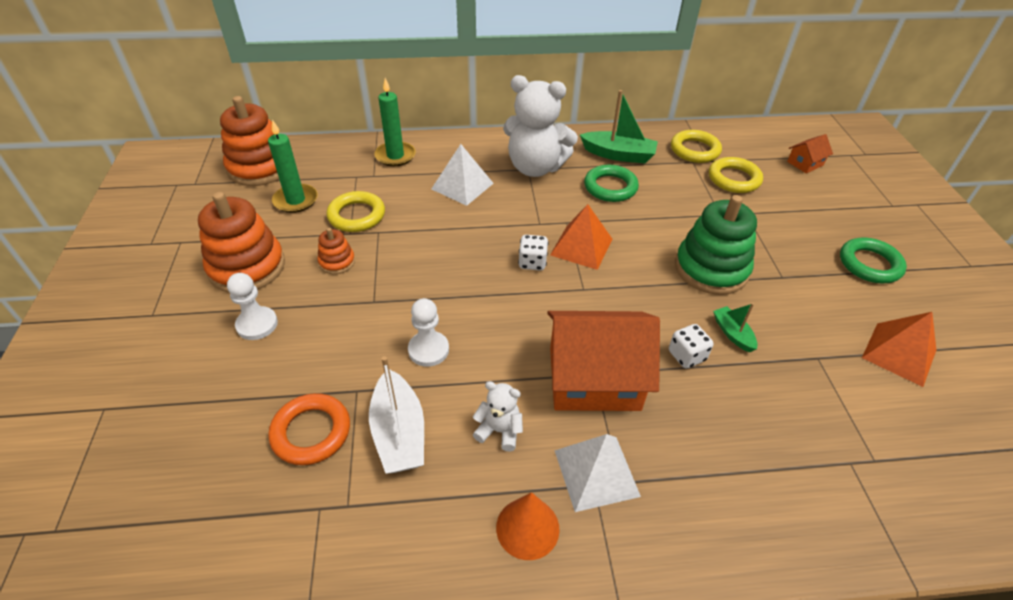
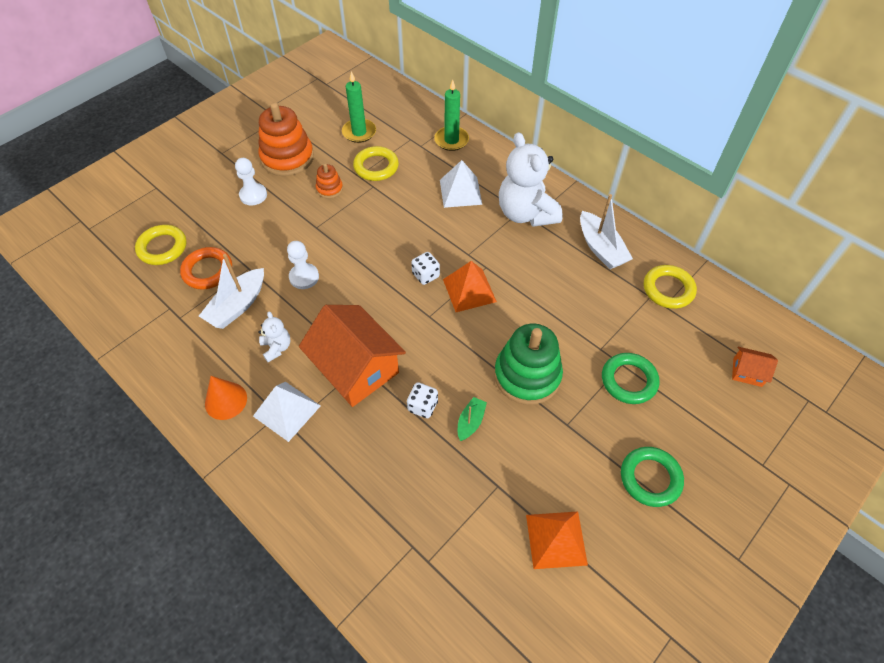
camera: 50 degrees right, 10 degrees up
orange stacking toy [220,96,279,186] -> none
green boat [580,90,658,164] -> white boat [580,194,633,269]
green ring [584,165,639,202] -> green ring moved to [602,353,659,404]
yellow ring [709,157,763,193] -> yellow ring moved to [135,225,186,265]

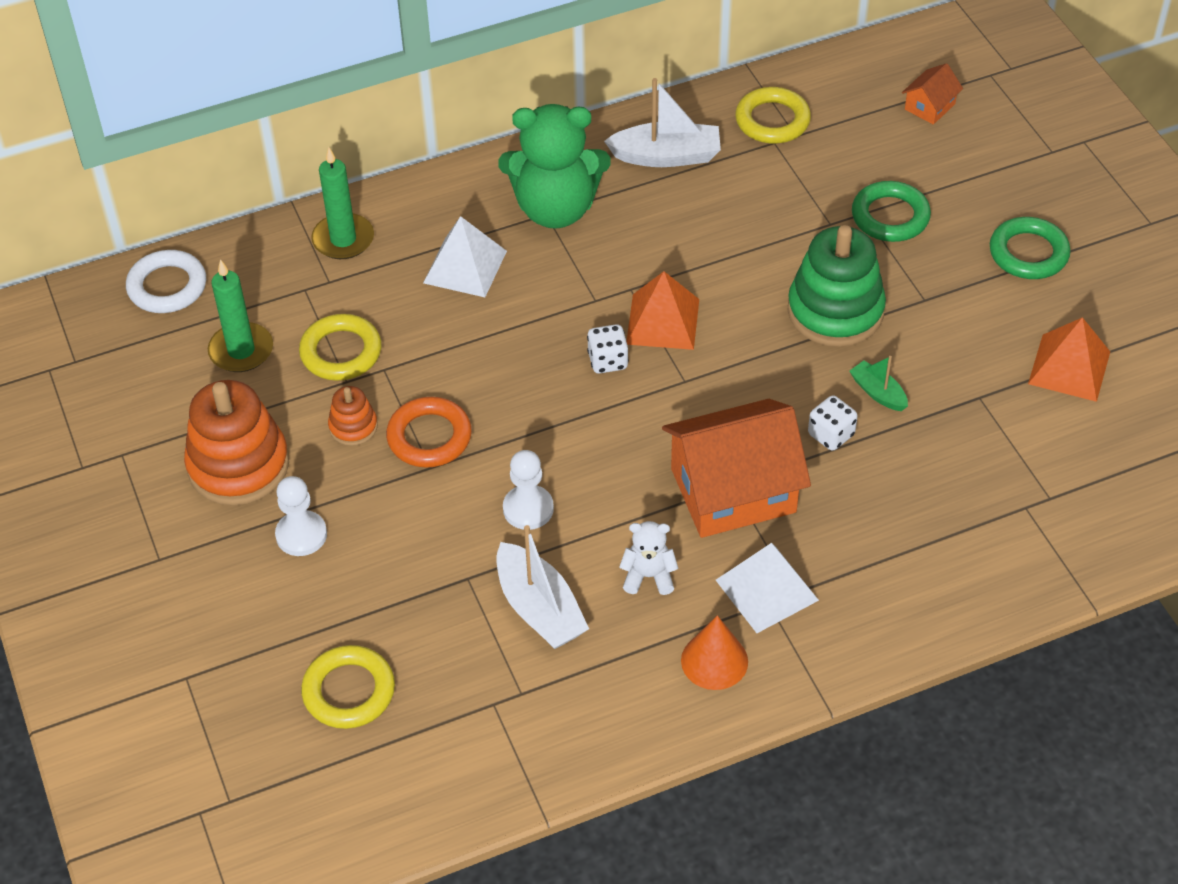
camera: 65 degrees left, 5 degrees down
orange ring [180,247,232,289] -> orange ring moved to [386,397,472,468]
white teddy bear [499,132,563,227] -> green teddy bear [498,104,611,229]
none -> white ring [126,250,206,313]

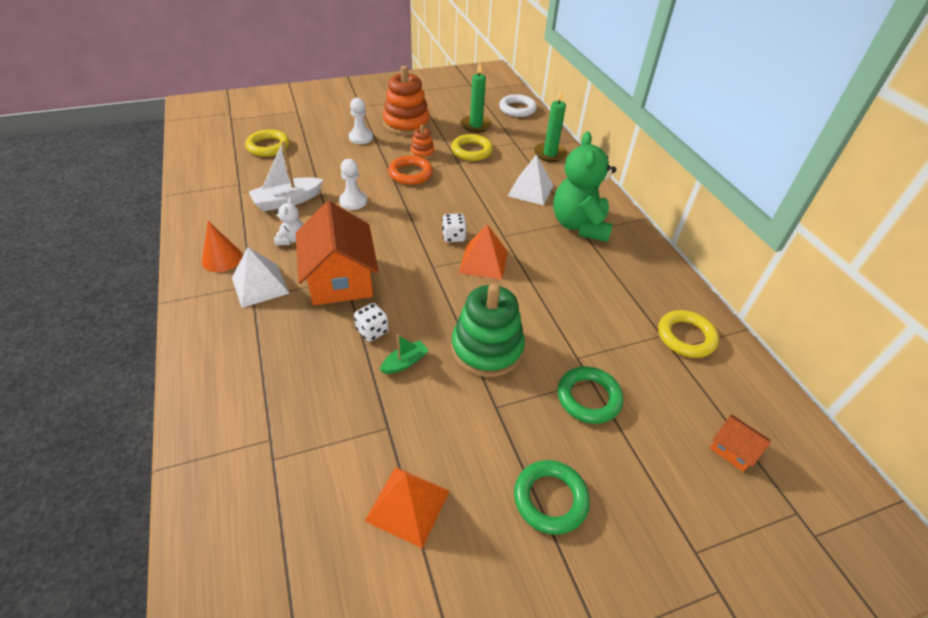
camera: 90 degrees right, 5 degrees down
white boat [604,78,721,167] -> none

